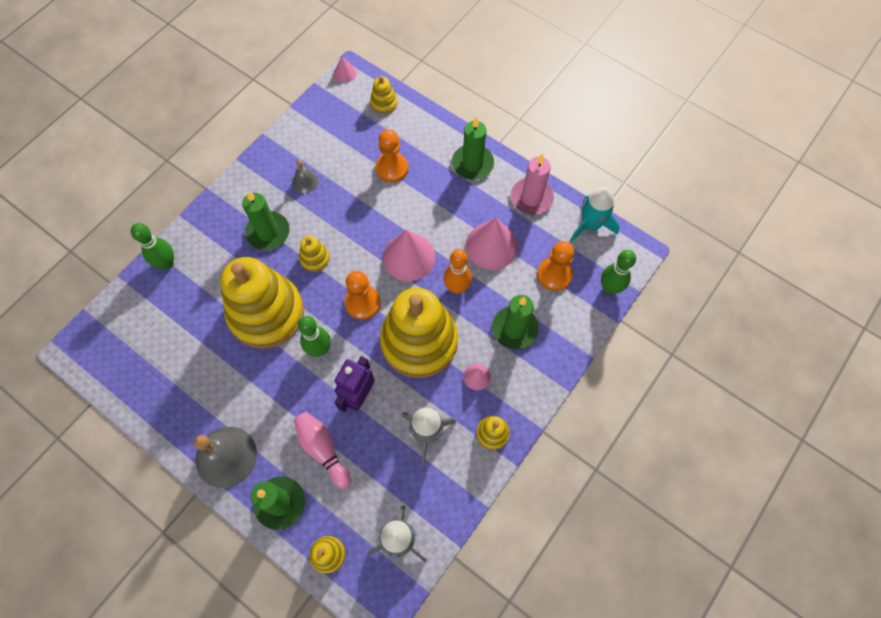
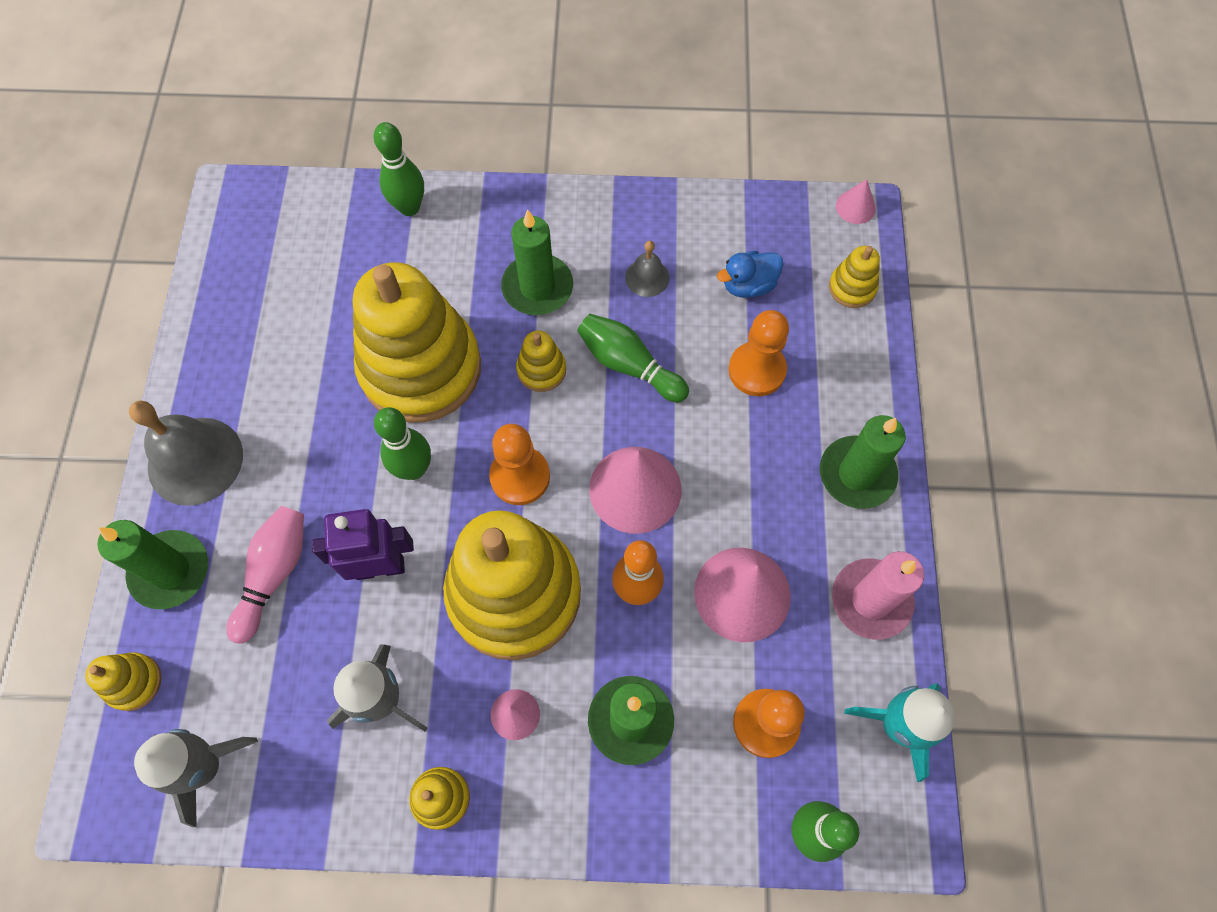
camera: 55 degrees right, 0 degrees up
none -> green bowling pin [577,314,689,403]
none -> blue duck [717,251,784,298]

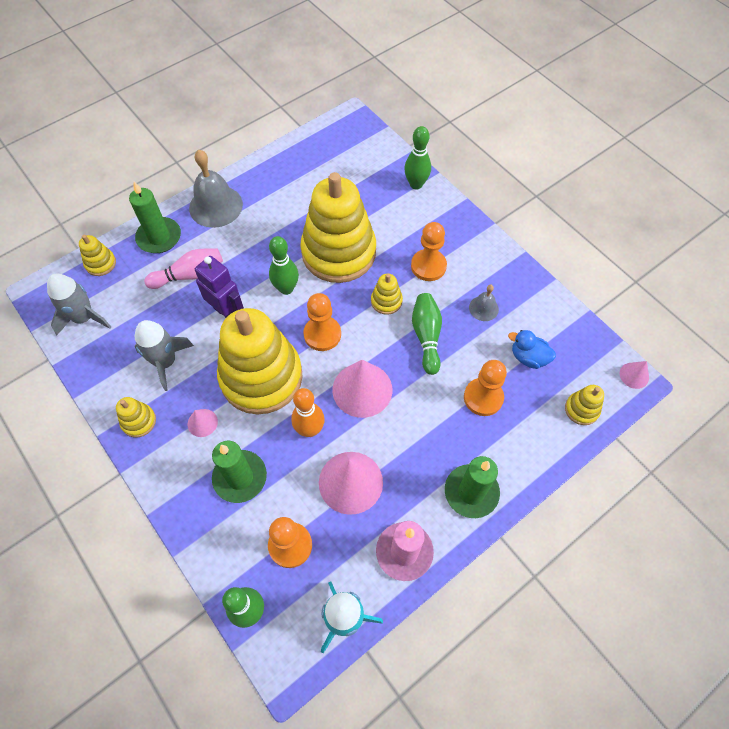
camera: 50 degrees right, 5 degrees down
green candle [501,209,573,315] -> orange pawn [411,222,447,281]

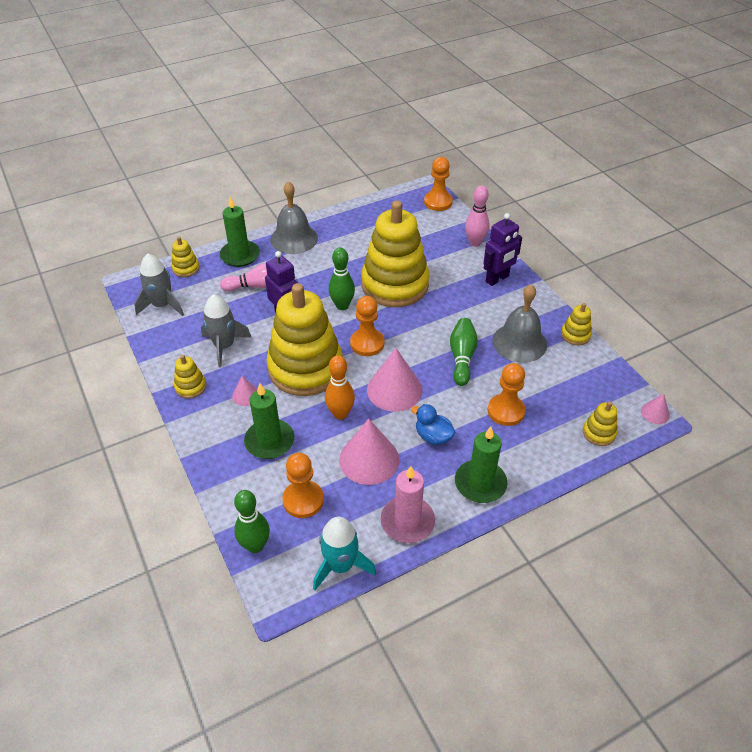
camera: 10 degrees right, 15 degrees down
yellow stacking toy [371,274,403,315] -> yellow stacking toy moved to [561,303,592,345]
green bowling pin [404,126,431,190] -> pink bowling pin [465,185,489,247]
orange pawn [411,222,447,281] -> orange pawn moved to [424,157,453,211]
grey bell [469,285,499,321] -> grey bell [492,284,547,363], size x1.97
blue duck [508,330,556,369] -> blue duck moved to [411,404,455,445]
none -> purple robot [483,213,522,286]

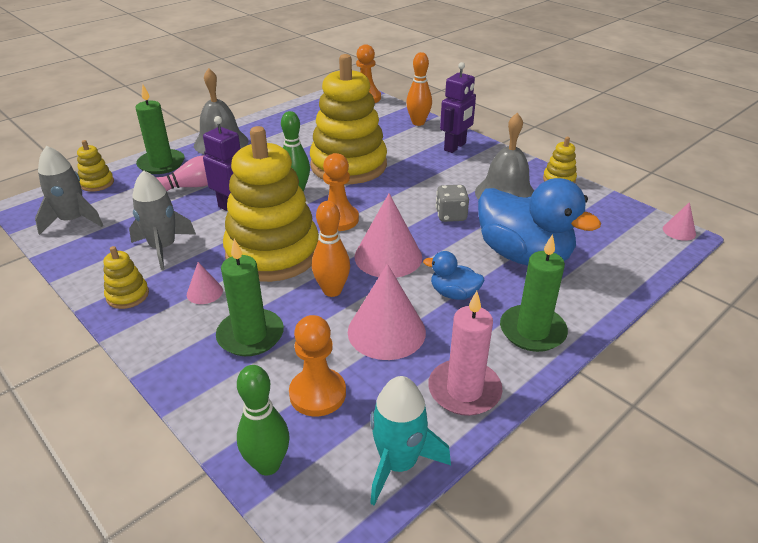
camera: 15 degrees left, 10 degrees down
green bowling pin [450,318,478,386] -> grey dice [436,185,469,222]
pink bowling pin [465,185,489,247] -> orange bowling pin [406,52,432,126]
orange pawn [488,363,526,426] -> blue duck [478,178,601,266]
yellow stacking toy [583,401,617,446] -> none

